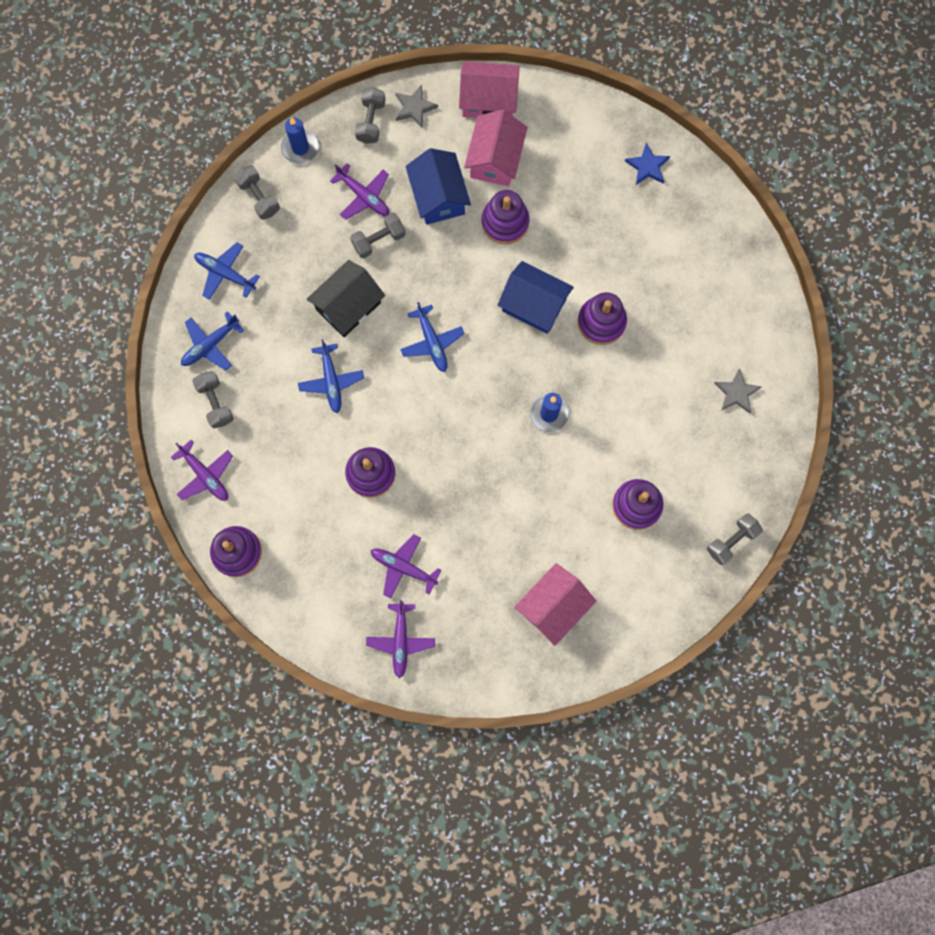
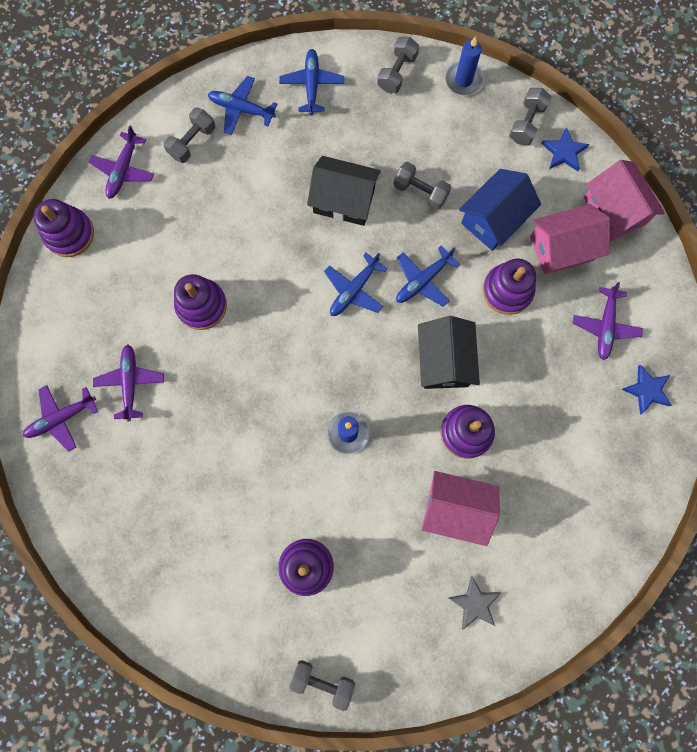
camera: 60 degrees right, 0 degrees up
blue plane [298,339,364,413] -> blue plane moved to [396,245,460,307]
purple plane [330,163,390,220] -> purple plane moved to [572,282,643,360]
grey dumbbell [355,87,386,144] -> grey dumbbell turned 45 degrees counterclockwise [509,88,551,145]
grey star [396,85,438,128] -> blue star [541,127,589,171]
blue house [498,261,574,334] -> black house [418,316,480,389]
pink house [514,563,596,646] -> pink house moved to [421,471,500,546]

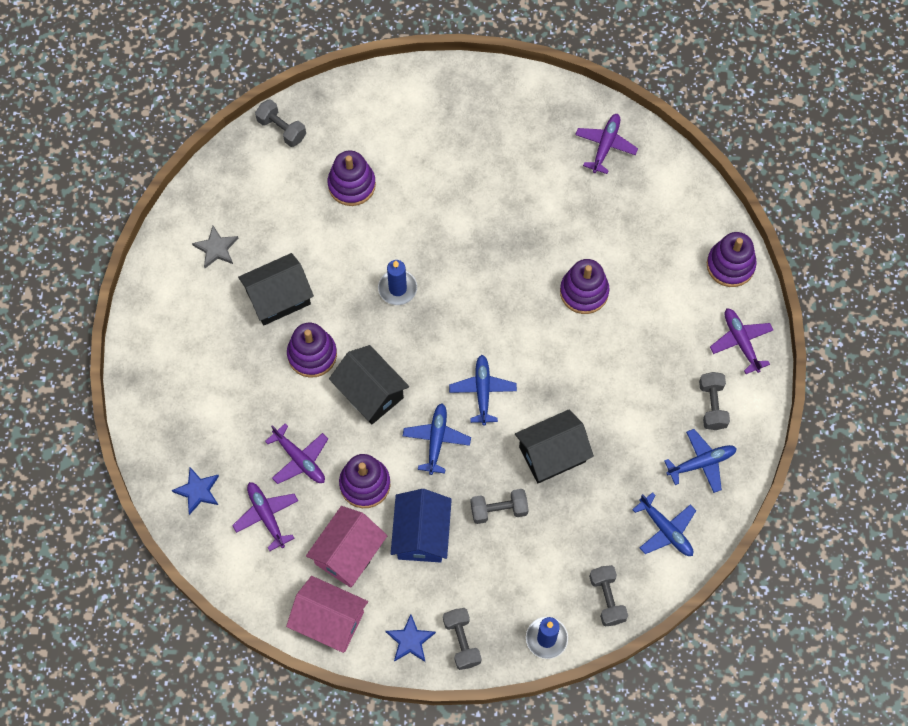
camera: 140 degrees right, 10 degrees down
purple plane [93,344,164,421] -> purple plane moved to [265,424,328,484]
grey dumbbell [289,660,355,711] -> grey dumbbell turned 60 degrees clockwise [255,99,306,147]
pink house [421,471,500,546] -> black house [238,253,314,326]

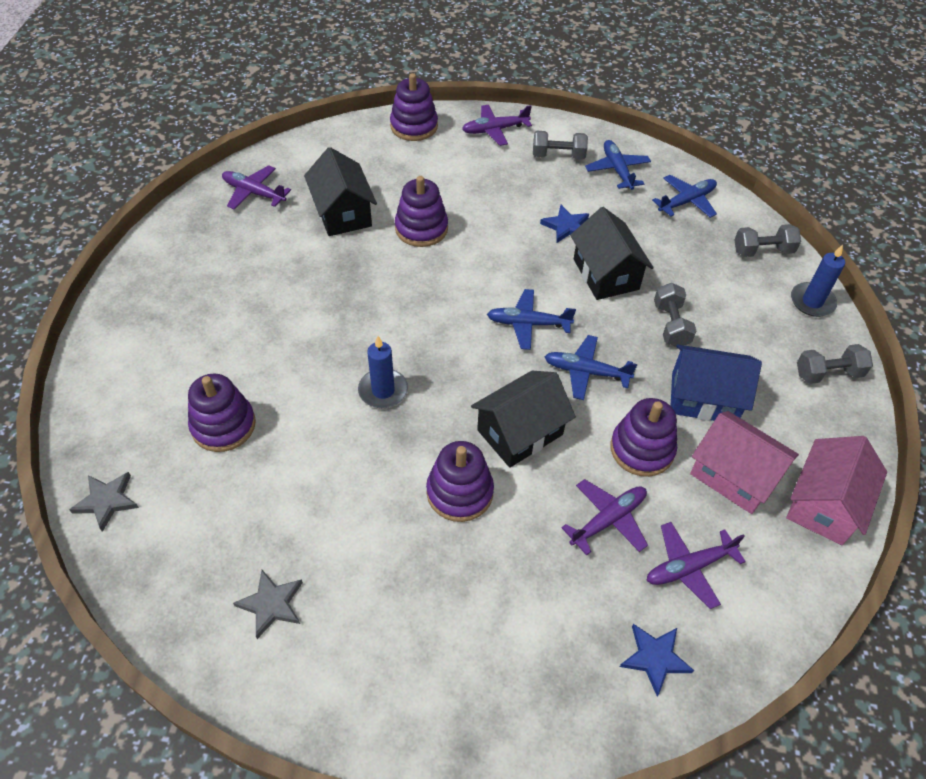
camera: 85 degrees left, 15 degrees down
black house [238,253,314,326] -> black house moved to [304,147,377,236]
grey dumbbell [255,99,306,147] -> grey star [69,472,139,532]
blue star [385,614,436,662] -> blue star moved to [540,205,589,243]

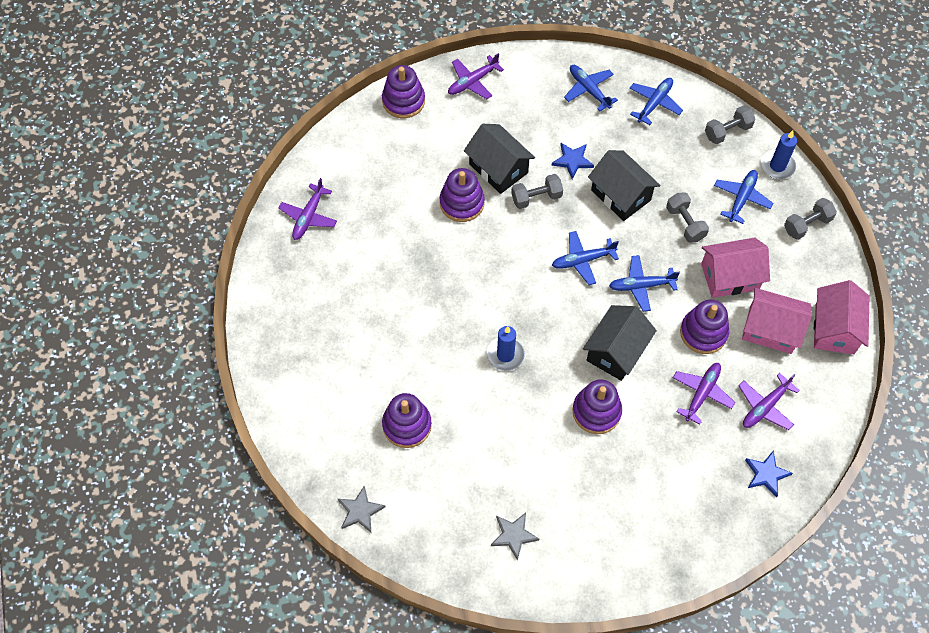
camera: 20 degrees left, 10 degrees up
purple plane [222,165,291,210] -> purple plane turned 75 degrees counterclockwise [279,178,337,240]
black house [304,147,377,236] -> black house moved to [464,124,535,194]
grey dumbbell [533,131,588,160] -> grey dumbbell moved to [511,174,563,209]
blue house [671,345,762,421] -> pink house [701,238,770,298]
none -> blue plane [714,170,773,224]

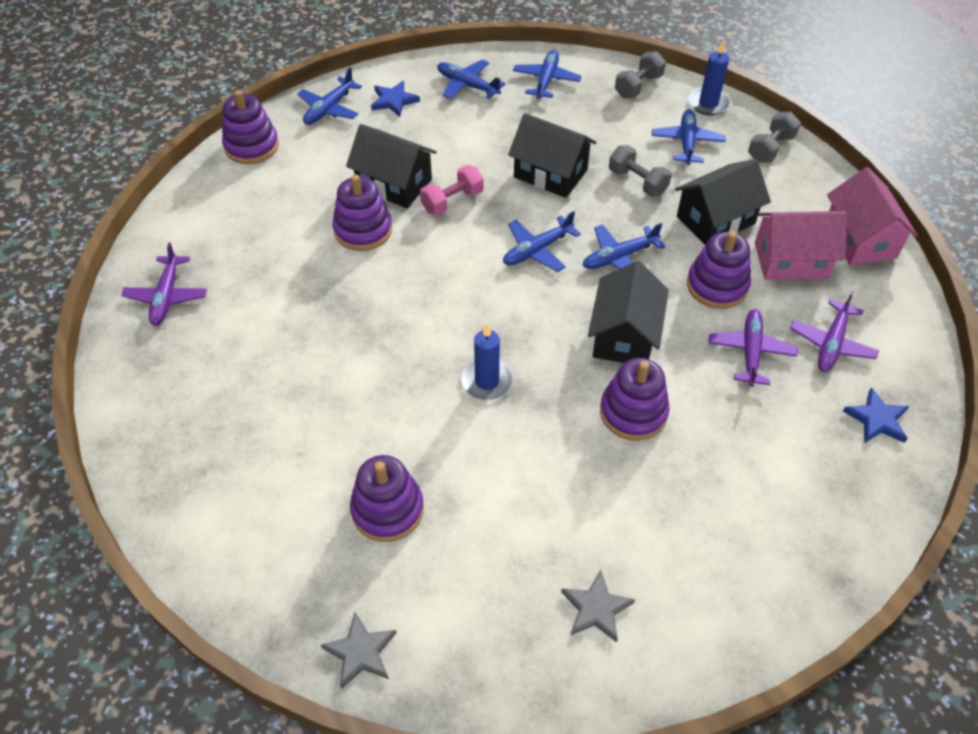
camera: 20 degrees left, 10 degrees down
purple plane [448,53,504,99] -> blue plane [297,67,362,125]
grey dumbbell [511,174,563,209] -> pink dumbbell [420,165,484,215]
blue star [552,143,594,179] -> blue star moved to [371,81,420,117]
pink house [701,238,770,298] -> black house [675,159,771,245]

